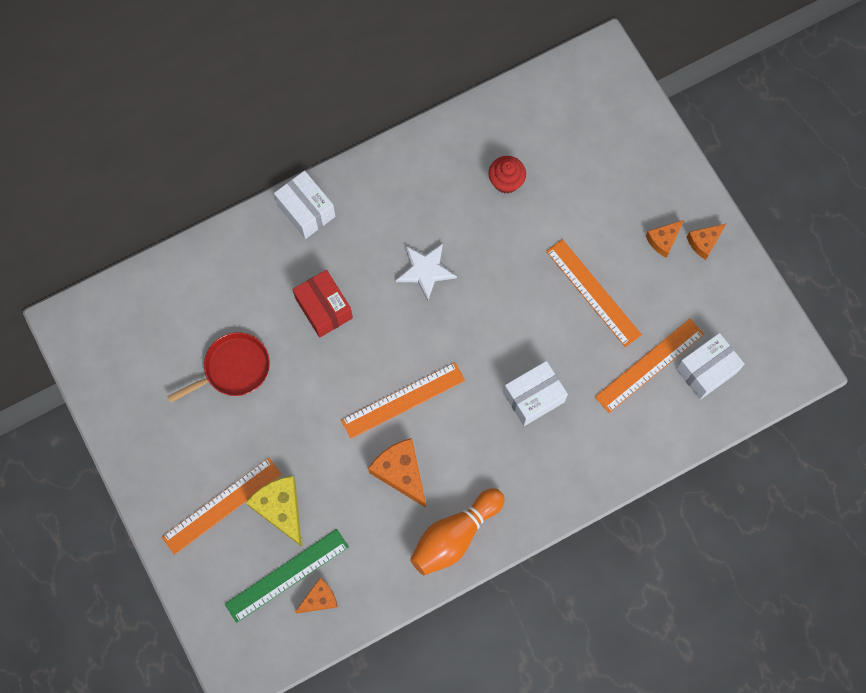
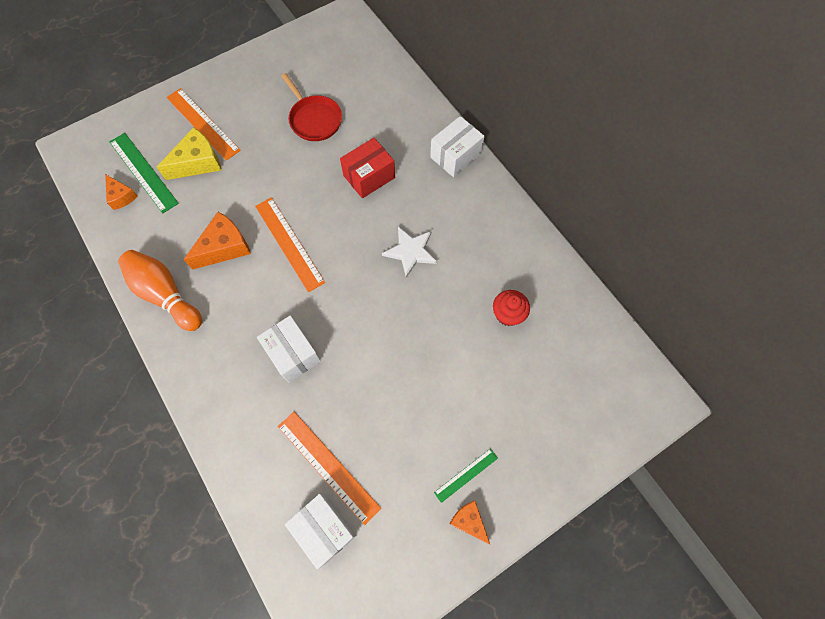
camera: 85 degrees right, 5 degrees down
orange ruler [546,239,642,347] -> none
orange cheese [646,220,684,258] -> green ruler [434,448,498,503]

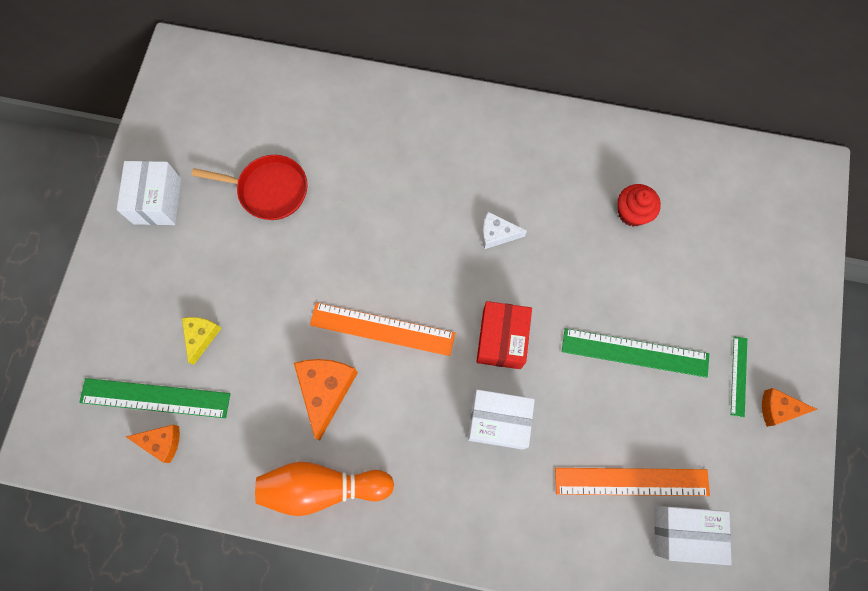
camera: 45 degrees left, 5 degrees up
yellow cheese [157,127,221,180] -> yellow cheese [182,317,221,365], size x0.60
orange ruler [166,88,241,161] -> none
red box [340,138,395,198] -> red box moved to [476,301,532,369]
white star [382,226,437,278] -> white cheese [482,212,527,249]
white box [430,116,484,177] -> white box moved to [117,161,181,225]
none -> green ruler [562,328,709,378]

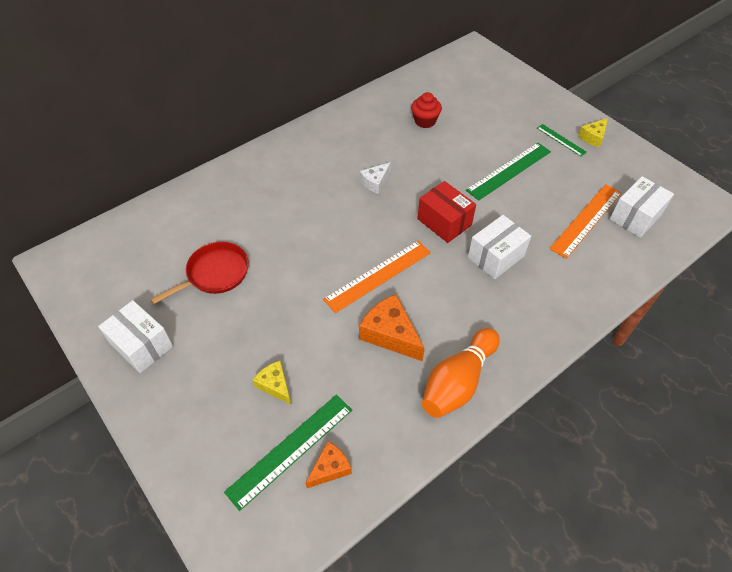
camera: 50 degrees left, 20 degrees down
orange cheese [762,388,818,427] -> yellow cheese [578,118,608,148]

